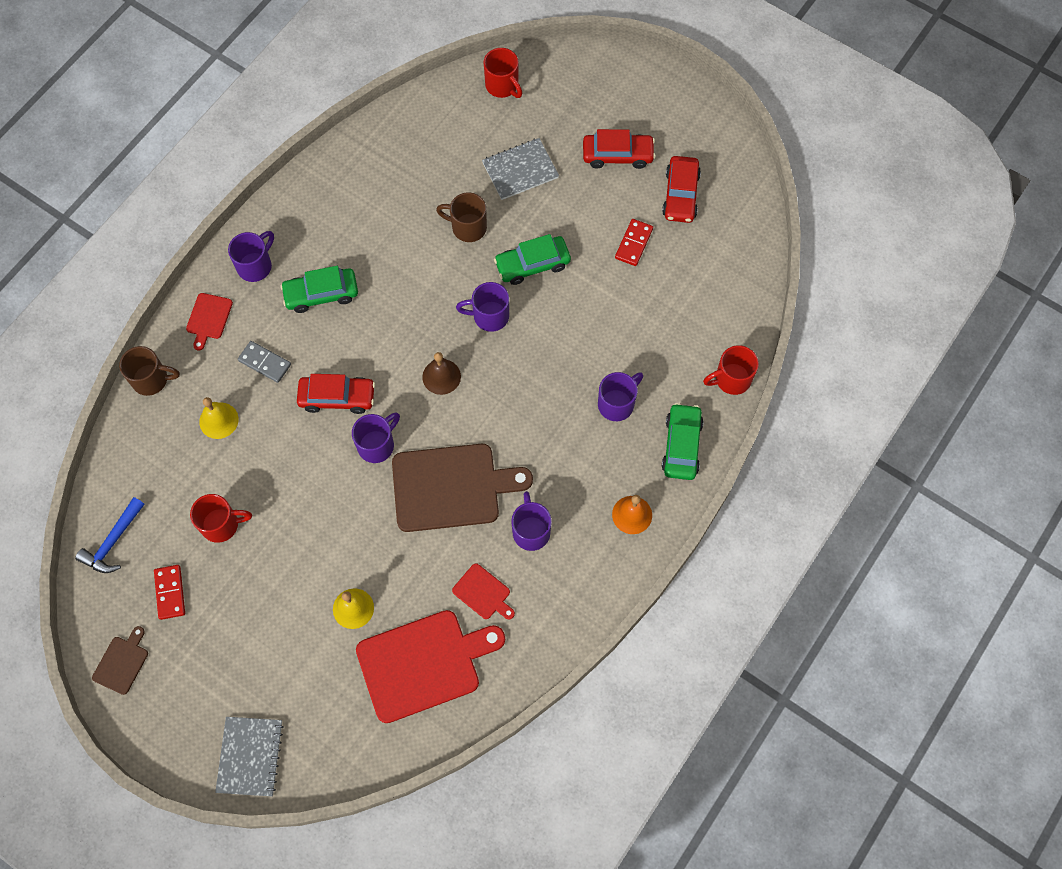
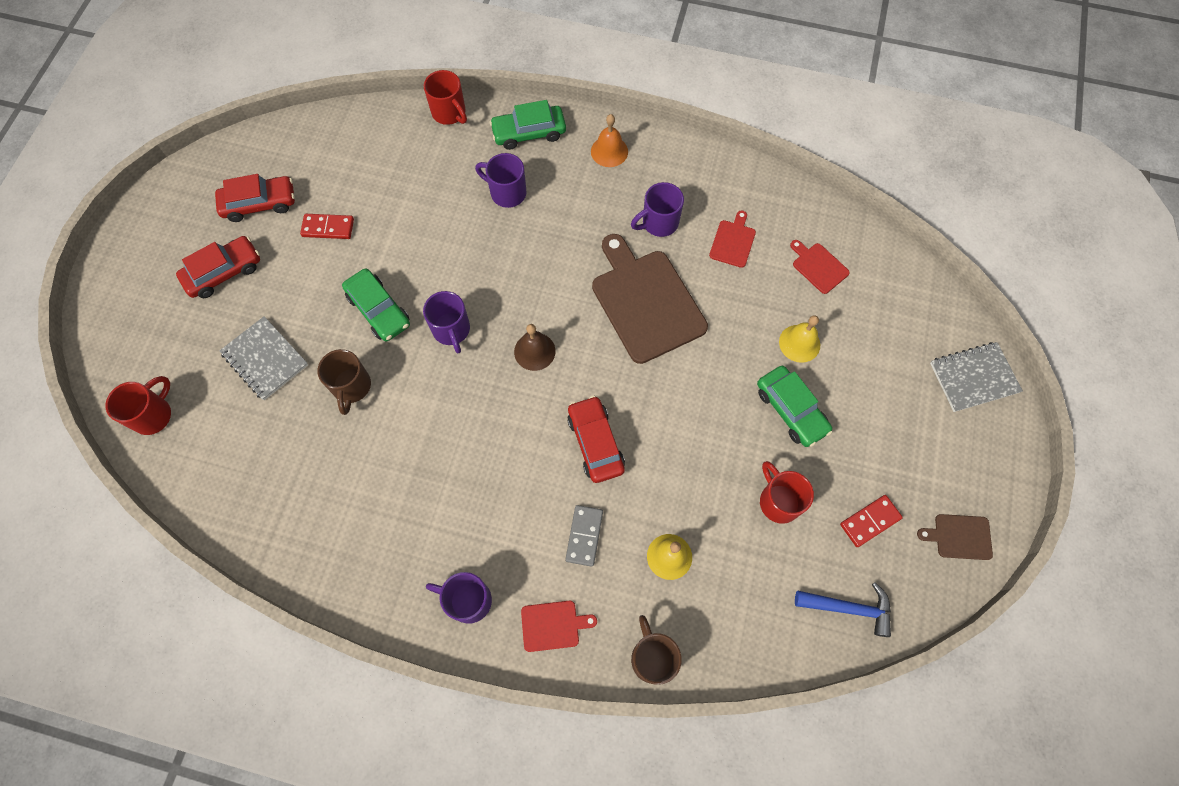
camera: 110 degrees left, 0 degrees up
green car [280,266,358,313] -> green car moved to [757,366,832,447]
purple mug [352,412,400,463] -> none
red cutting board [356,610,505,723] -> red cutting board [790,240,850,294], size x0.46
red car [583,129,655,169] -> red car turned 75 degrees clockwise [176,236,260,298]

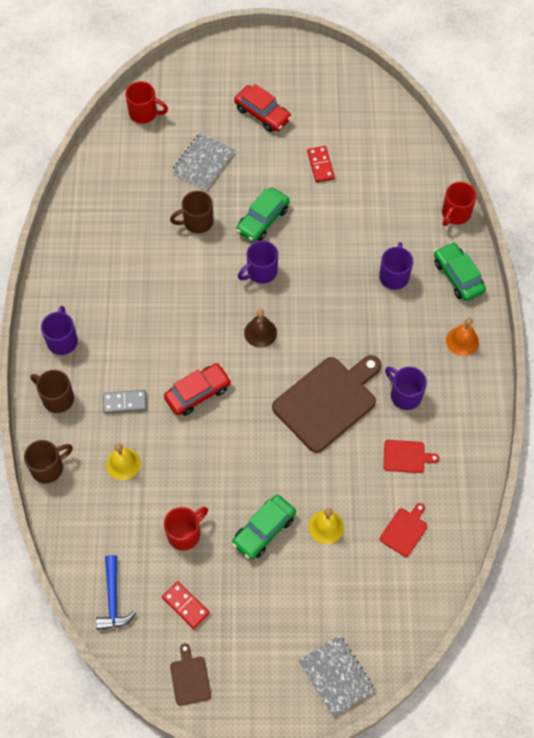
camera: 75 degrees right, 5 degrees down
red car [215,174,295,222] -> none
red cutting board [521,601,597,652] -> brown mug [30,370,74,413]

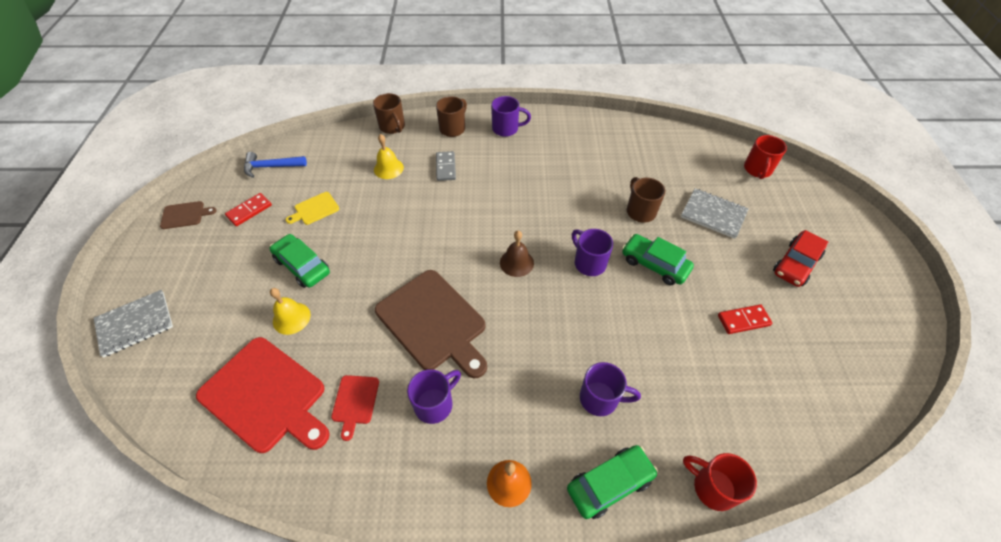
camera: 90 degrees right, 10 degrees down
red car [164,363,231,416] -> none
red mug [164,507,208,551] -> yellow cutting board [286,192,339,225]
red cutting board [380,503,427,557] -> red cutting board [196,337,330,453], size x2.18

